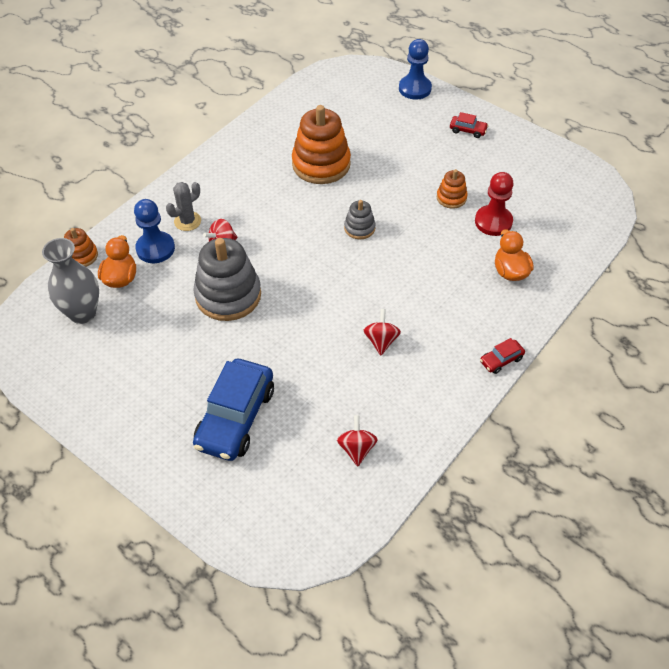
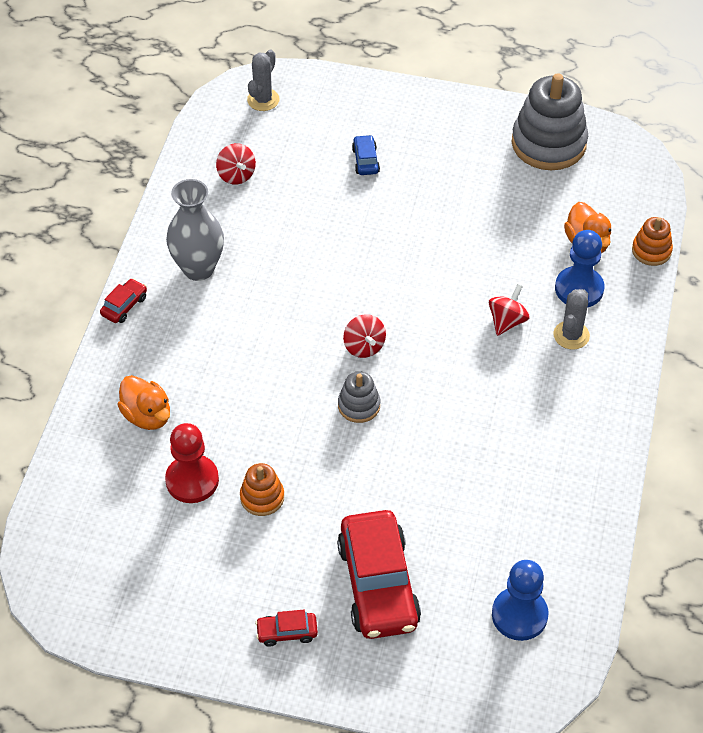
camera: 155 degrees right, 0 degrees up
grey vase [42,238,99,324] -> grey vase moved to [166,179,224,281]
grey stacking toy [193,238,261,321] -> grey stacking toy moved to [512,73,588,170]
blue car [193,359,274,461] -> blue car [352,135,380,175], size x0.44
orange stacking toy [292,105,351,184] -> none
red spinning top [363,309,401,355] -> red spinning top moved to [343,314,386,358]
blue pawn [399,39,432,100] -> blue pawn moved to [492,560,549,641]
none -> grey cactus [247,49,280,111]
none -> red car [337,510,421,639]

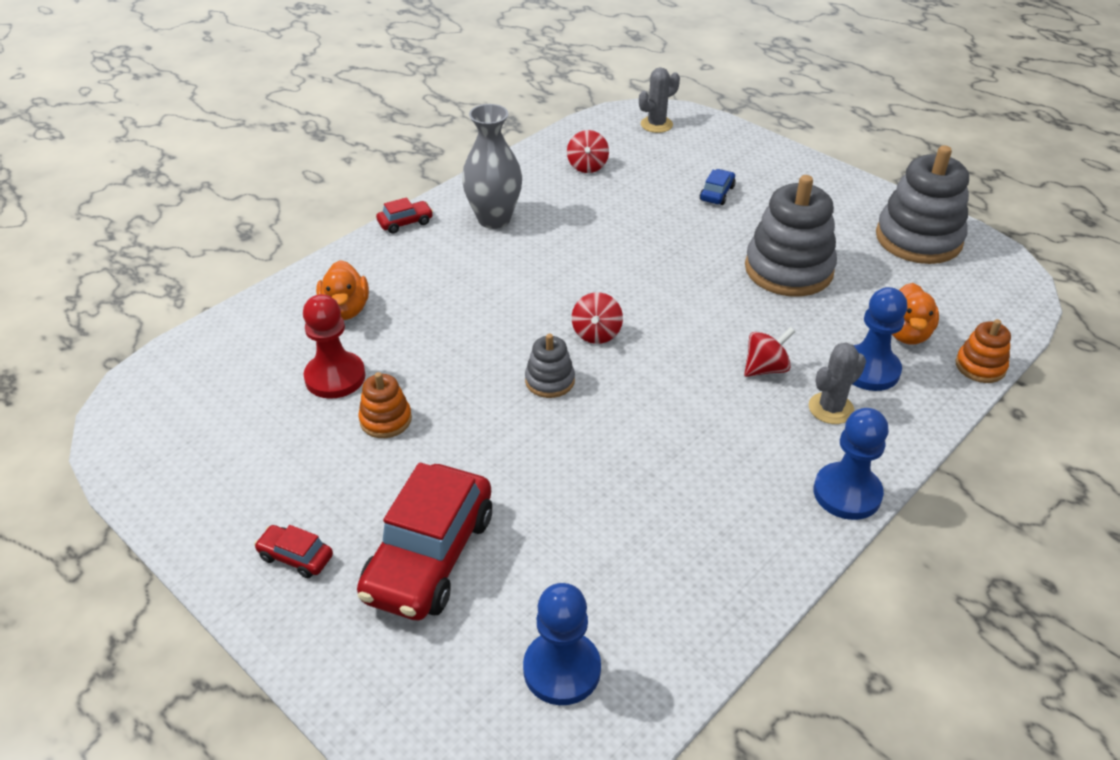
camera: 30 degrees right, 10 degrees down
none -> grey stacking toy [745,175,837,297]
none -> blue pawn [814,408,889,520]

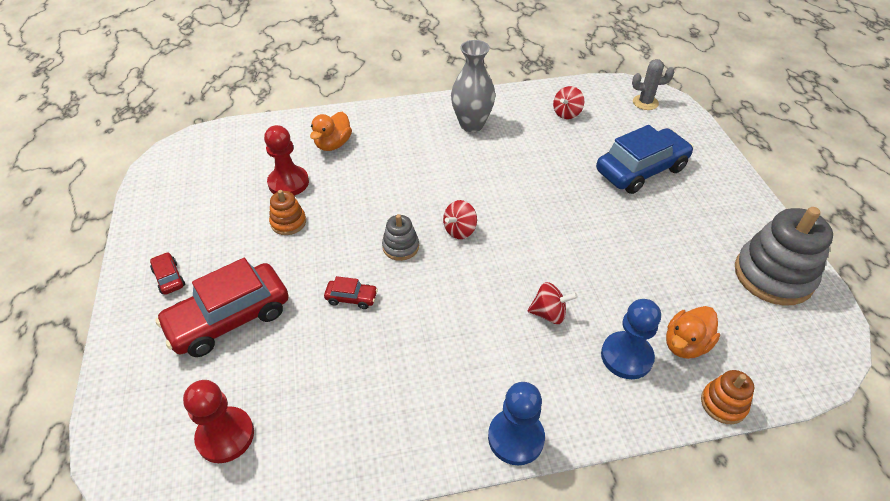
camera: 35 degrees right, 5 degrees up
red car [376,197,433,234] -> red car moved to [324,276,378,309]
blue pawn [523,583,601,705] -> red pawn [183,380,254,463]
blue car [700,169,736,205] -> blue car [596,125,694,194], size x2.29
grey stacking toy [745,175,837,297] -> none
grey cactus [809,343,866,424] -> none

